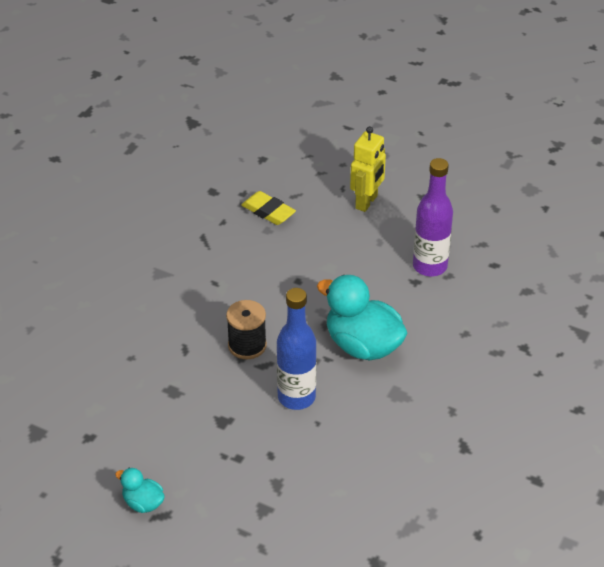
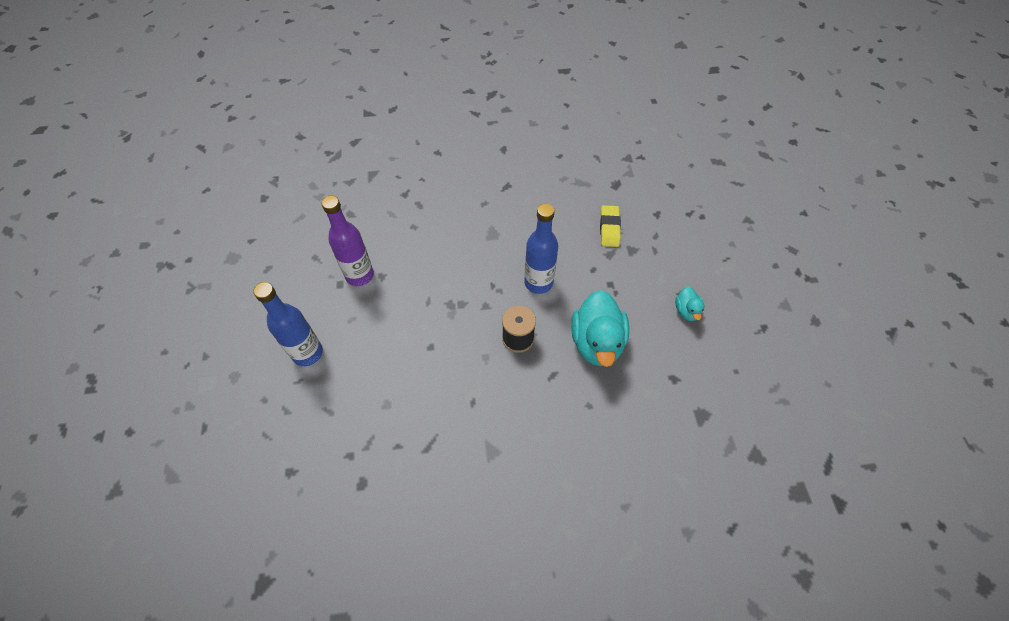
camera: 125 degrees left, 15 degrees up
yellow eraser [241,191,296,225] -> yellow eraser moved to [600,205,621,247]
turquoise duck [317,275,407,361] -> turquoise duck moved to [571,290,629,367]
yellow robot [350,126,386,212] -> blue bottle [253,282,323,366]

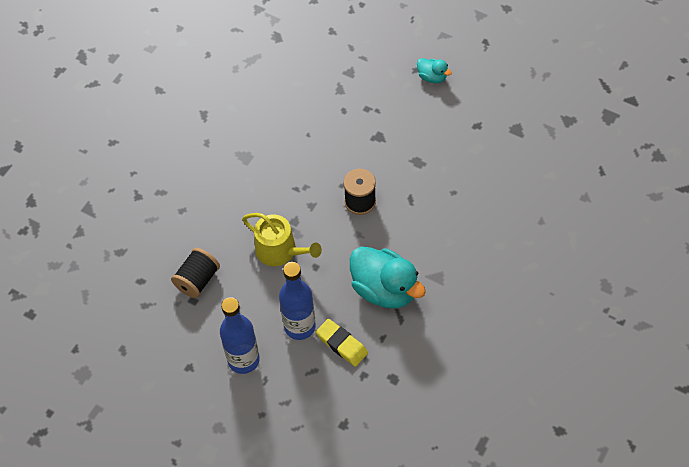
camera: 50 degrees left, 0 degrees up
purple bottle [321,196,374,286] -> black spool [171,248,220,298]
blue bottle [524,203,558,294] -> blue bottle moved to [279,262,316,340]
turquoise duck [571,290,629,367] -> turquoise duck moved to [350,246,426,309]
yellow eraser [600,205,621,247] -> yellow eraser moved to [316,319,368,367]
none -> yellow watering can [242,213,322,266]

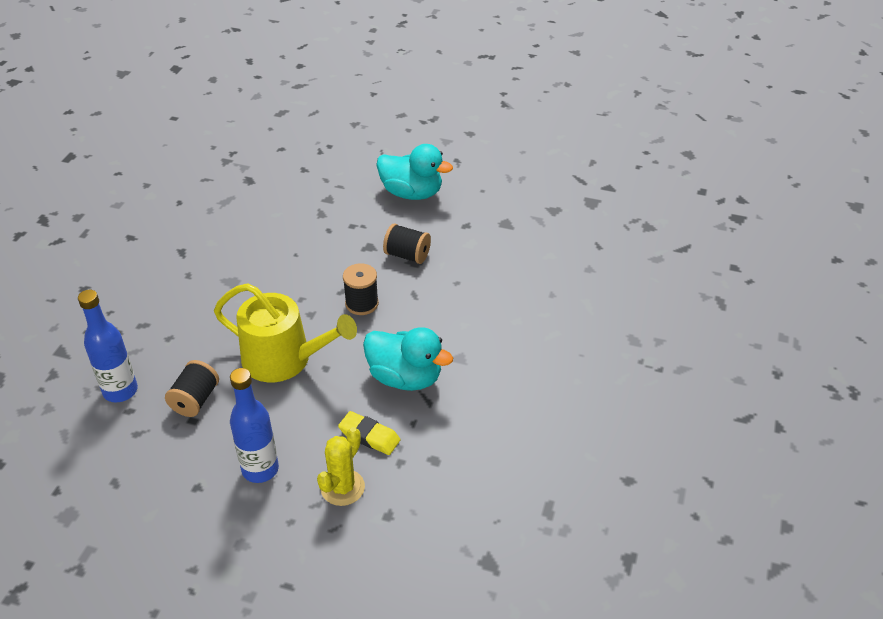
camera: 15 degrees left, 15 degrees down
yellow watering can [242,213,322,266] -> yellow watering can [214,283,357,382], size x1.51
blue bottle [279,262,316,340] -> blue bottle moved to [78,290,138,402]
turquoise duck [417,58,452,83] -> turquoise duck [377,144,453,200], size x2.05
none -> yellow cactus [317,427,365,506]
none -> black spool [383,223,431,264]

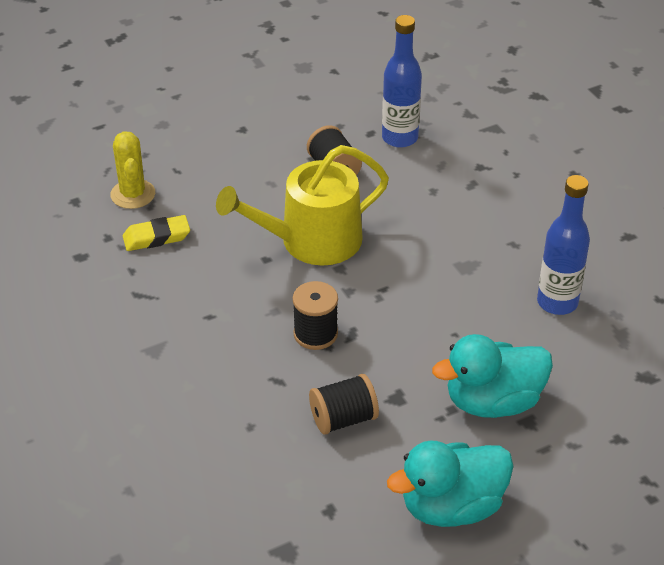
camera: 135 degrees right, 0 degrees up
blue bottle [230,368,279,483] -> blue bottle moved to [537,175,590,315]
turquoise duck [363,327,453,391] -> turquoise duck moved to [432,334,553,418]

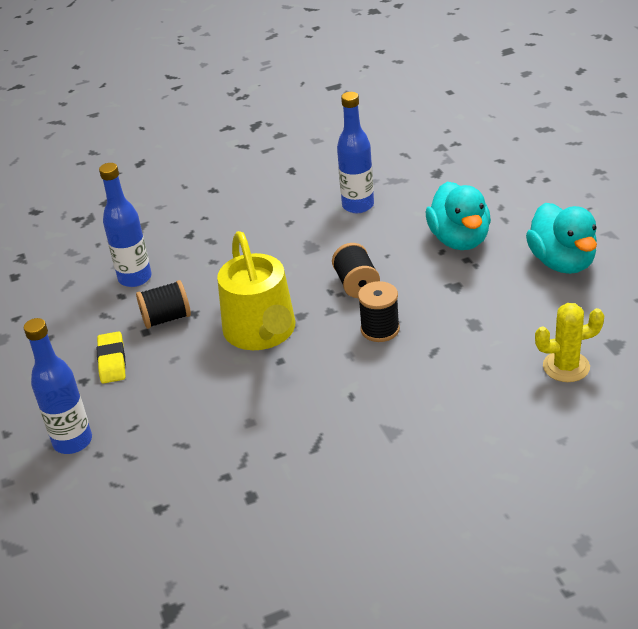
camera: 80 degrees left, 5 degrees down
yellow cactus [110,131,155,209] -> yellow cactus moved to [535,303,604,382]
yellow eraser [123,215,190,251] -> yellow eraser moved to [97,331,126,384]
black spool [309,374,379,435] -> black spool moved to [332,243,380,298]
none -> blue bottle [24,318,92,454]

